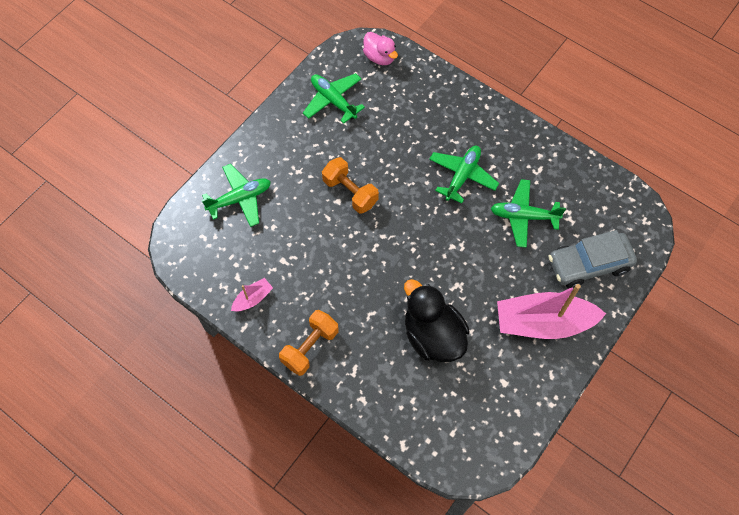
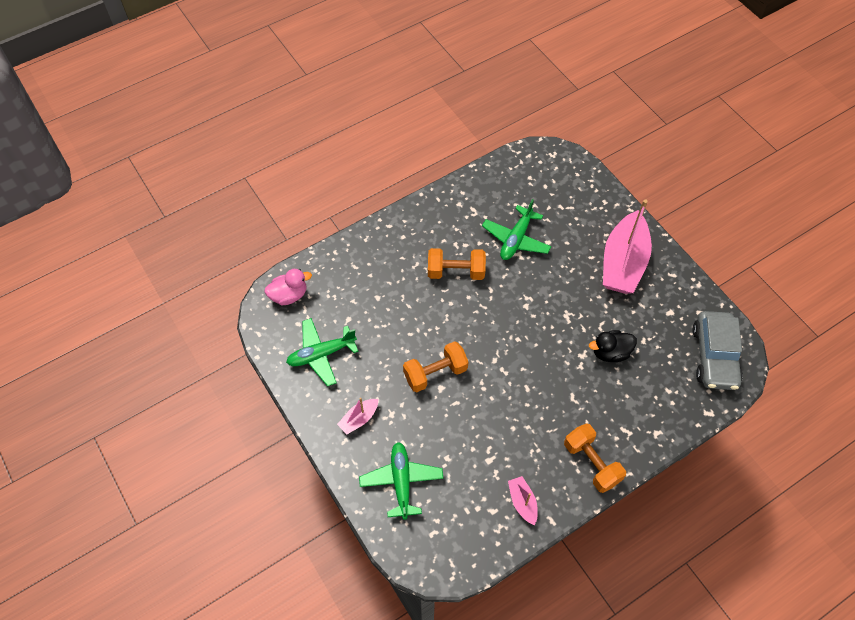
camera: 70 degrees left, 5 degrees down
black duck [404,279,470,362] -> black duck [589,330,637,362], size x0.59
green plane [429,146,499,204] -> orange dumbbell [428,248,486,280]
grey car [548,230,637,289] -> grey car moved to [692,311,743,390]
none -> pink boat [337,397,378,435]

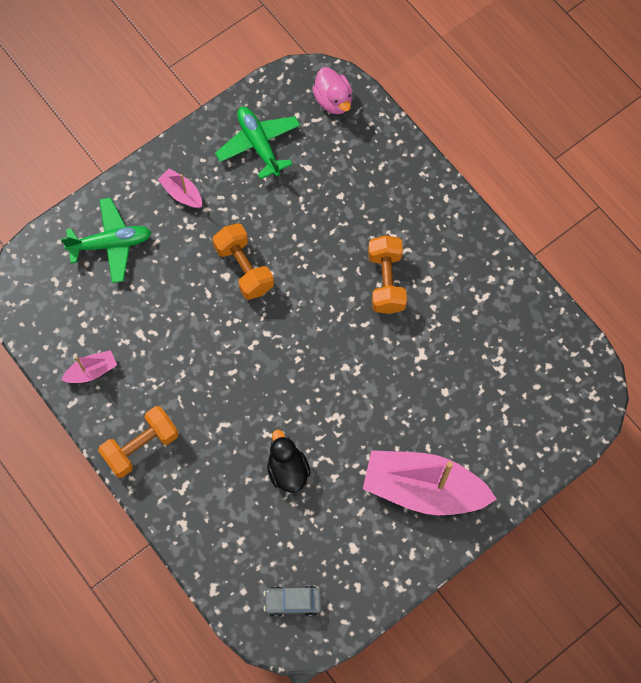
camera: 85 degrees right, 10 degrees up
green plane [482,199,551,260] -> none
grey car [692,311,743,390] -> grey car [263,586,322,617], size x0.53

